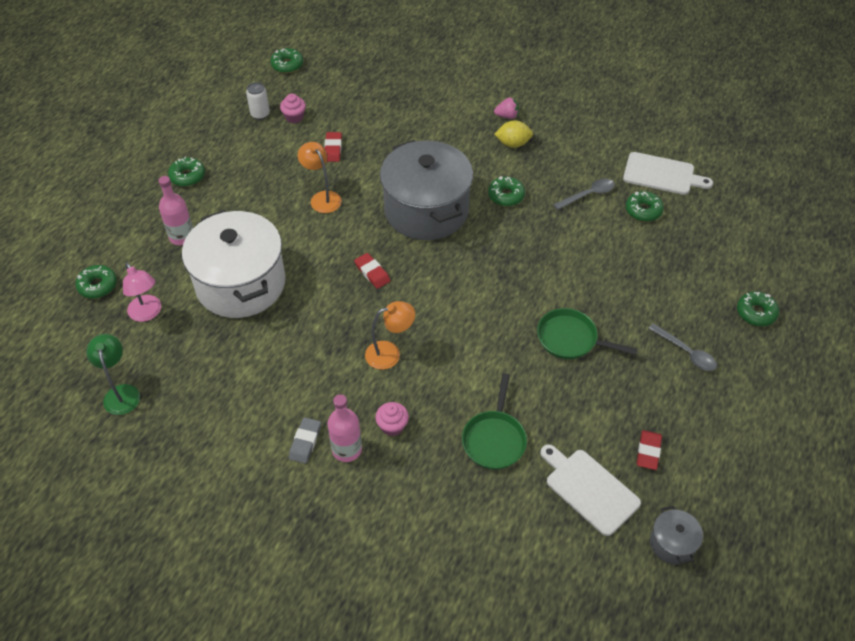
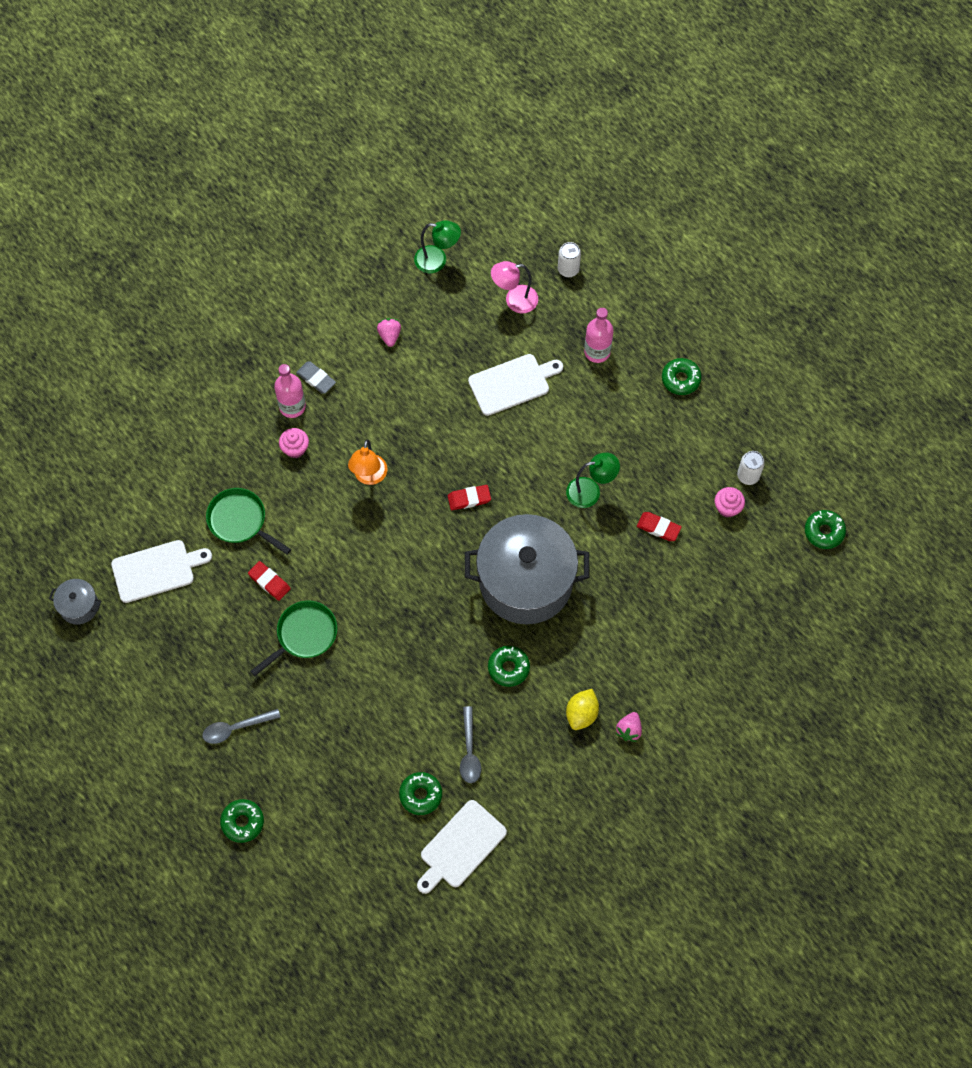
camera: 115 degrees right, 15 degrees up
green donut [75,265,117,299] -> white can [558,242,581,277]
white pot [182,210,285,318] -> white cutting board [468,354,563,416]
orange lamp [298,142,342,213] -> green lamp [566,453,620,508]
red eraser [637,430,662,470] -> red eraser moved to [248,561,290,601]
none -> pink strawberry [377,318,401,347]

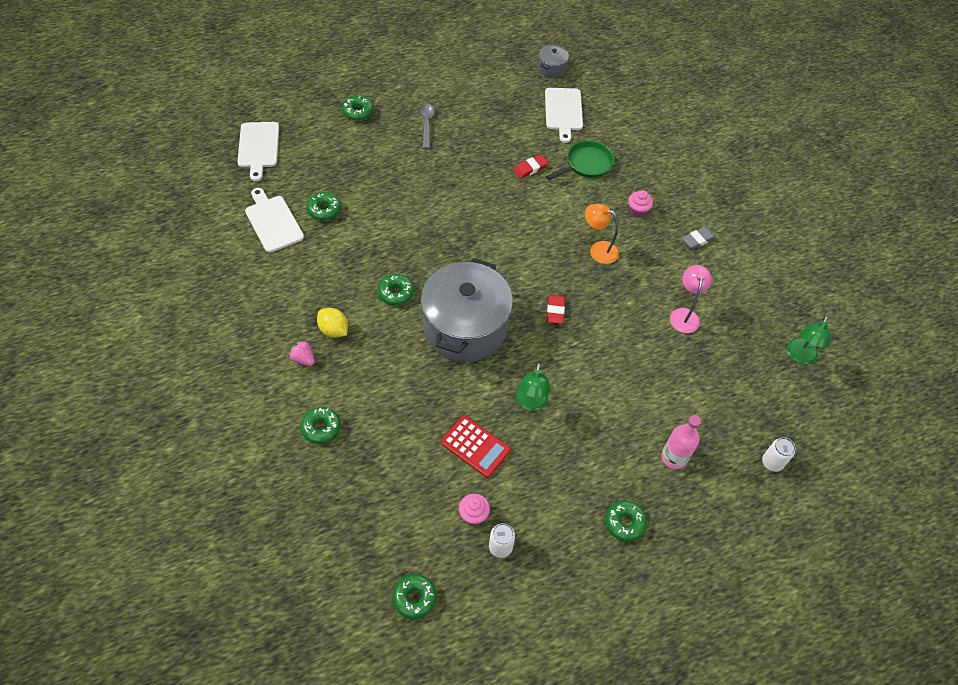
camera: 105 degrees right, 10 degrees down
green pan [250,601,337,676] -> none
pink bottle [274,364,306,418] -> none
pink strawberry [377,318,401,347] -> none
grey spoon [460,706,481,783] -> none
white cutting board [468,354,563,416] -> white cutting board moved to [237,122,279,181]
pink lamp [491,261,538,313] -> pink lamp moved to [670,265,712,333]
red eraser [637,512,682,541] -> red calculator [441,415,511,478]
none -> green donut [300,407,341,444]

